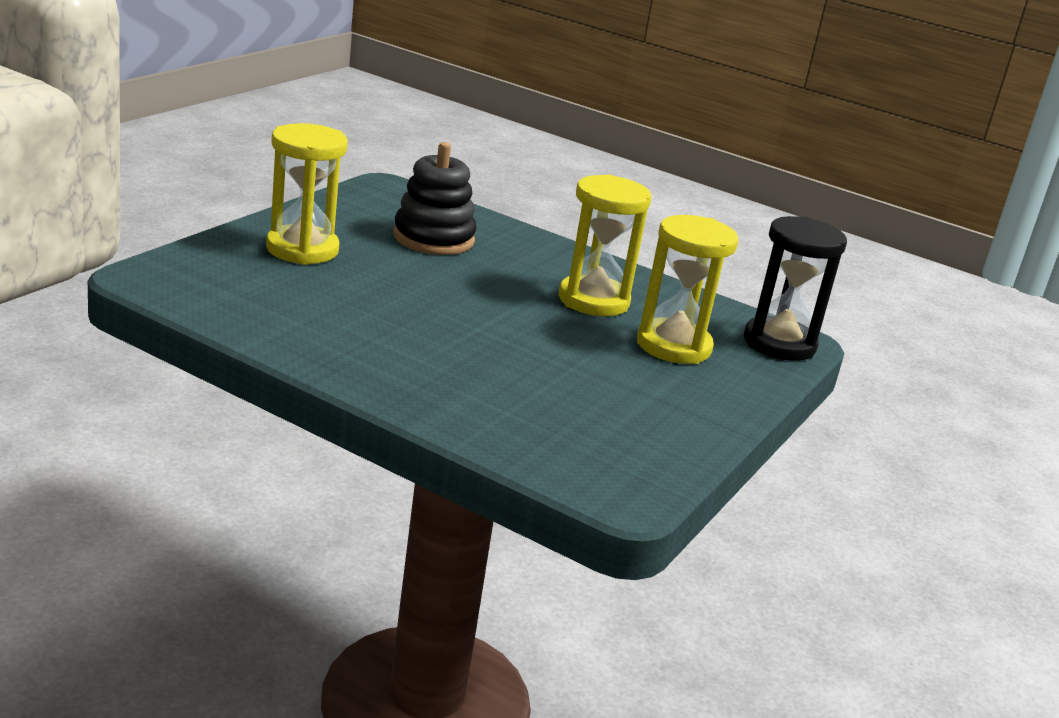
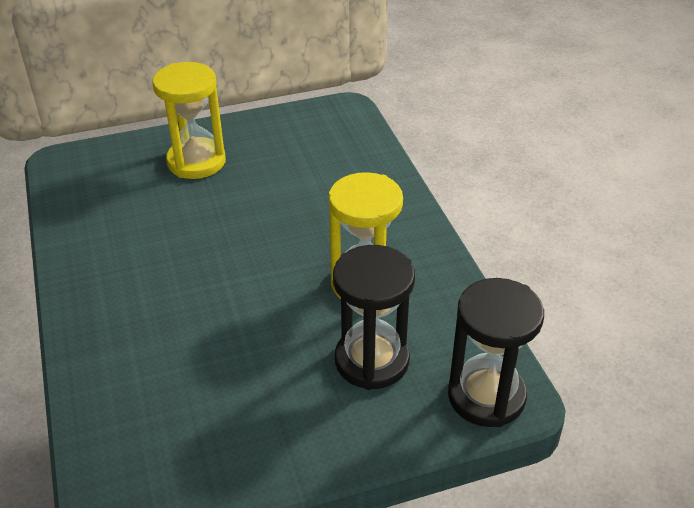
camera: 45 degrees right, 15 degrees up
black stacking toy [393,142,477,255] -> none
yellow hourglass [637,215,739,364] -> black hourglass [333,245,415,390]

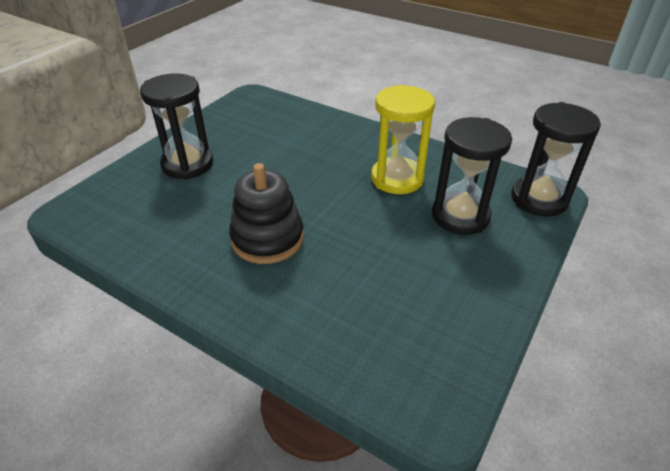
camera: 40 degrees left, 0 degrees up
yellow hourglass [153,62,226,179] -> black hourglass [140,73,213,179]
none -> black stacking toy [229,163,304,264]

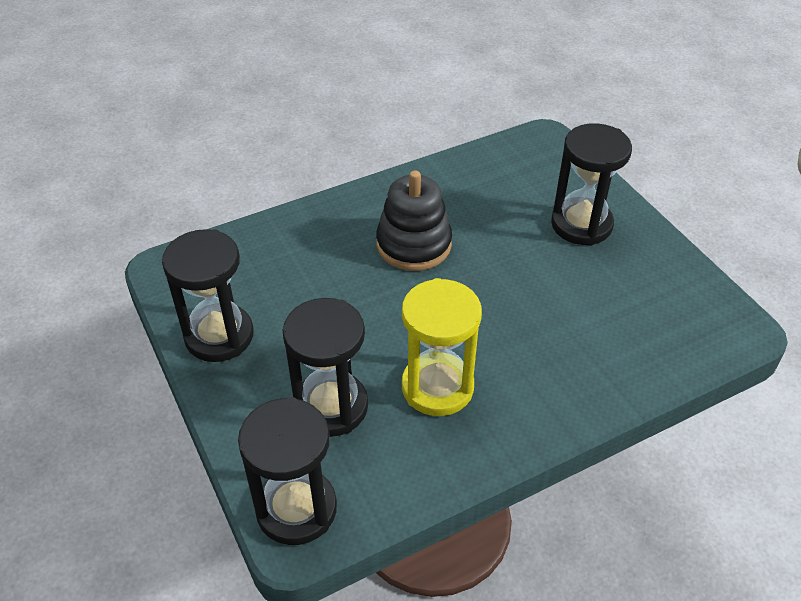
camera: 120 degrees right, 5 degrees up
none -> black hourglass [162,229,254,362]

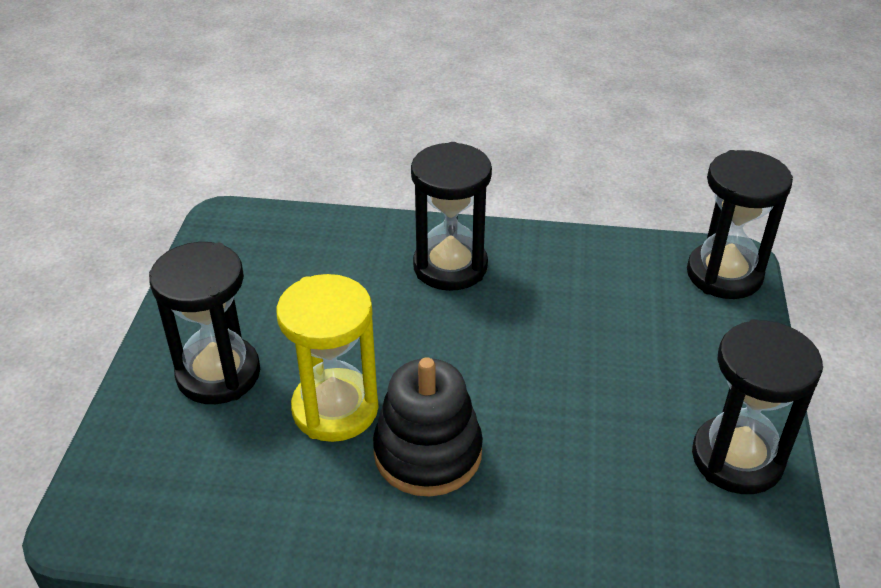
camera: 145 degrees left, 5 degrees down
black hourglass [283,298,368,437] -> black hourglass moved to [411,142,492,291]
yellow hourglass [402,278,482,416] -> yellow hourglass moved to [276,274,378,442]

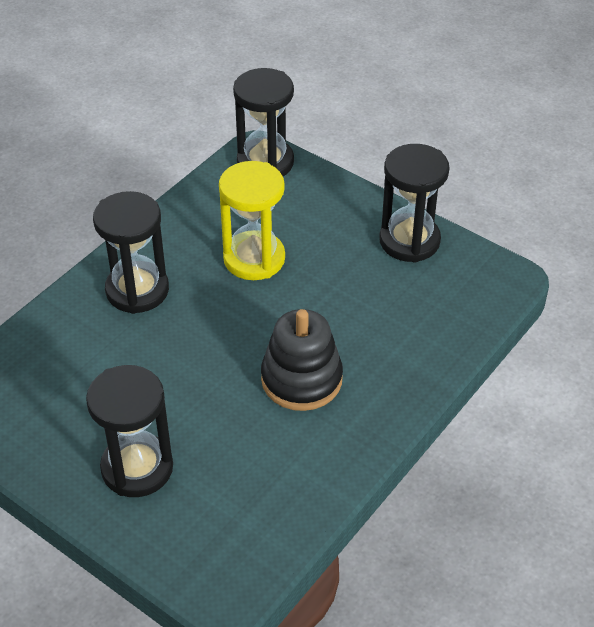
camera: 60 degrees left, 5 degrees up
yellow hourglass [276,274,378,442] -> yellow hourglass moved to [219,161,285,280]

